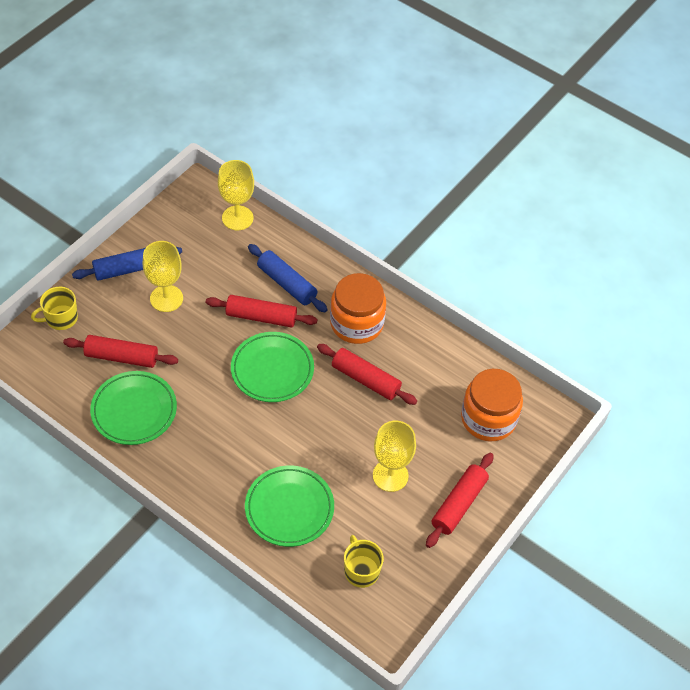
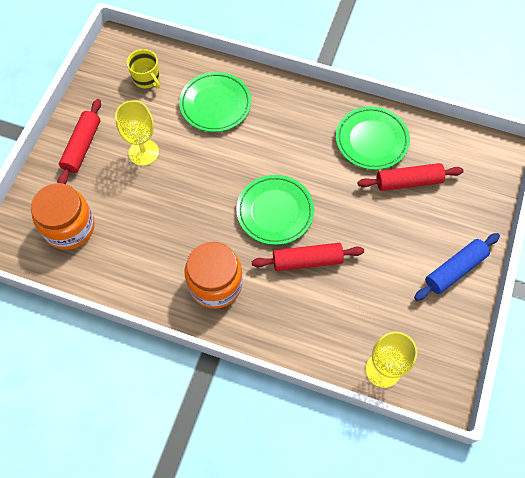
camera: 165 degrees right, 10 degrees up
yellow mug [31,287,78,330] -> none
yellow goblet [143,241,183,312] -> none
blue rolling pin [248,244,328,313] -> none
red rolling pin [317,344,417,405] -> none

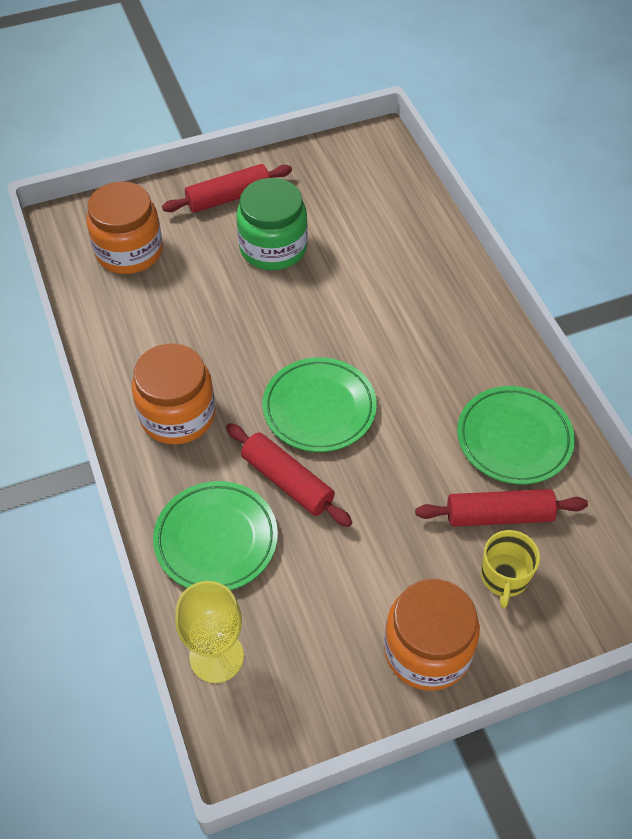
camera: 50 degrees right, 10 degrees down
yellow goblet [115,100,159,166] -> green jar [236,178,308,270]
yellow mug [127,49,160,88] -> yellow mug moved to [481,530,540,608]
green plate [179,72,251,132] -> green plate moved to [153,481,278,590]
red rolling pin [358,163,464,191] -> red rolling pin turned 45 degrees counterclockwise [415,489,588,527]
blue rolling pin [414,233,500,301] -> orange jar [384,579,480,691]

